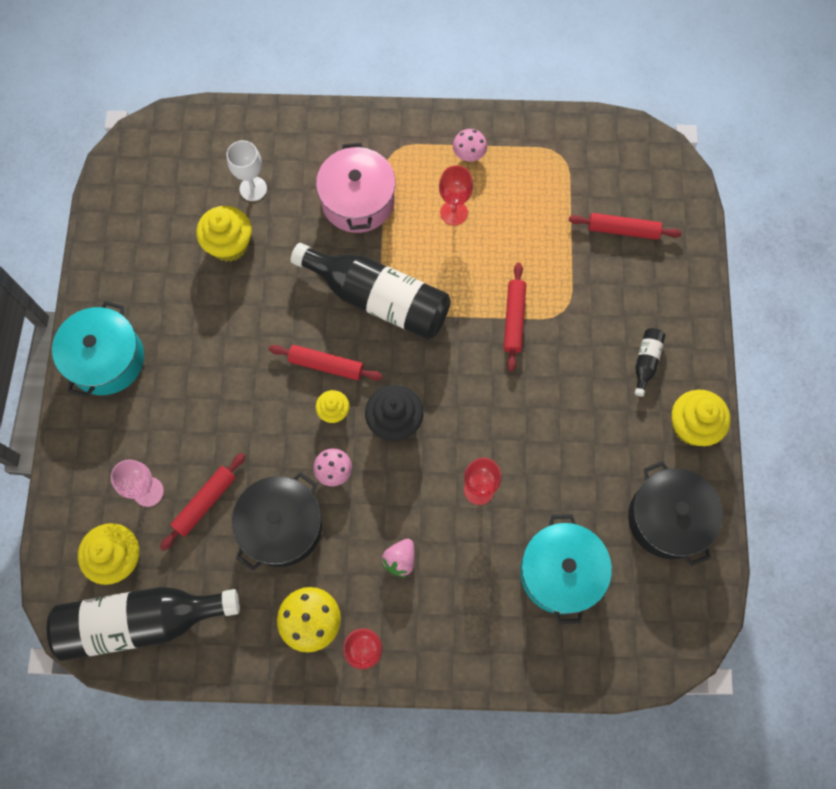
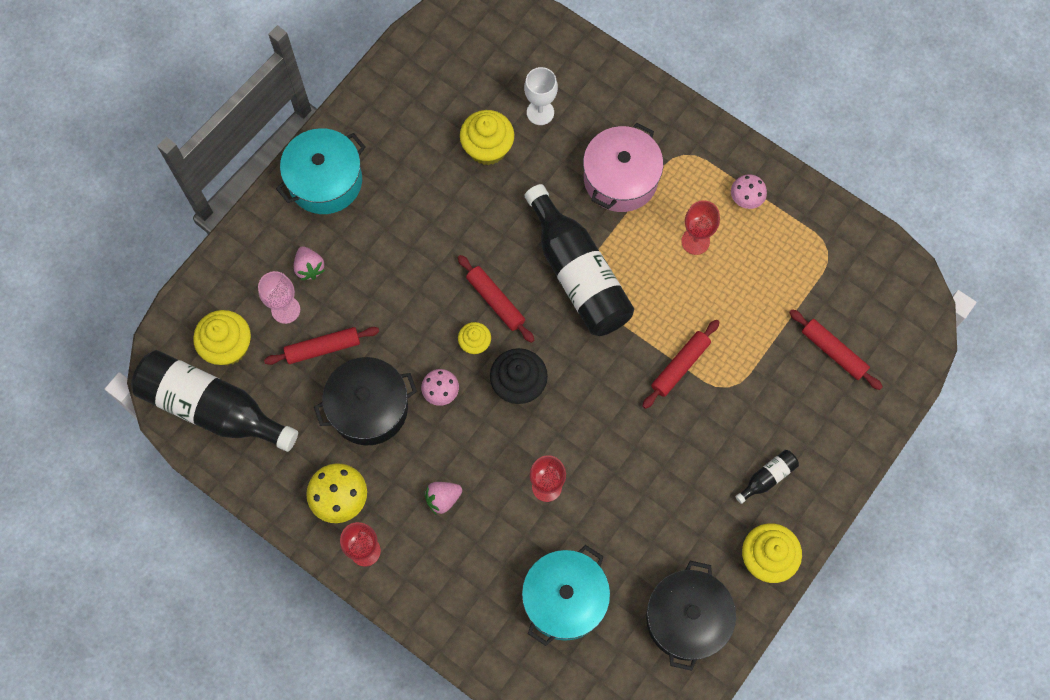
camera: 35 degrees right, 0 degrees up
none -> pink strawberry [294,246,325,280]

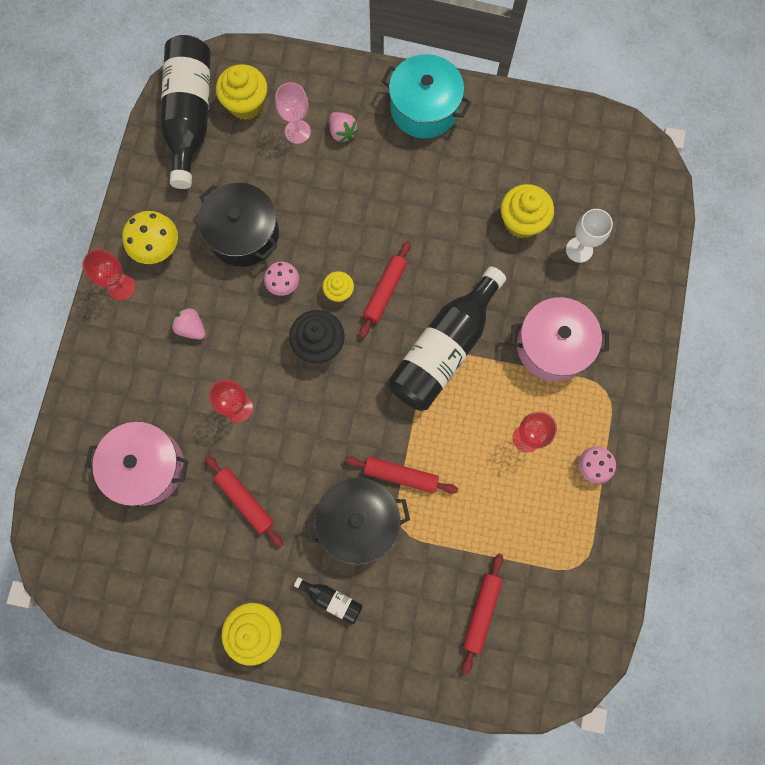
camera: 65 degrees right, 5 degrees up
red rolling pin [264,327,379,365] -> red rolling pin moved to [205,456,283,547]
pink strawberry [294,246,325,280] -> pink strawberry turned 75 degrees counterclockwise [329,112,358,143]
turquoise pot [522,545,610,646] -> pink pot [85,422,188,506]
black pot [646,561,736,671] -> black pot moved to [306,478,410,565]

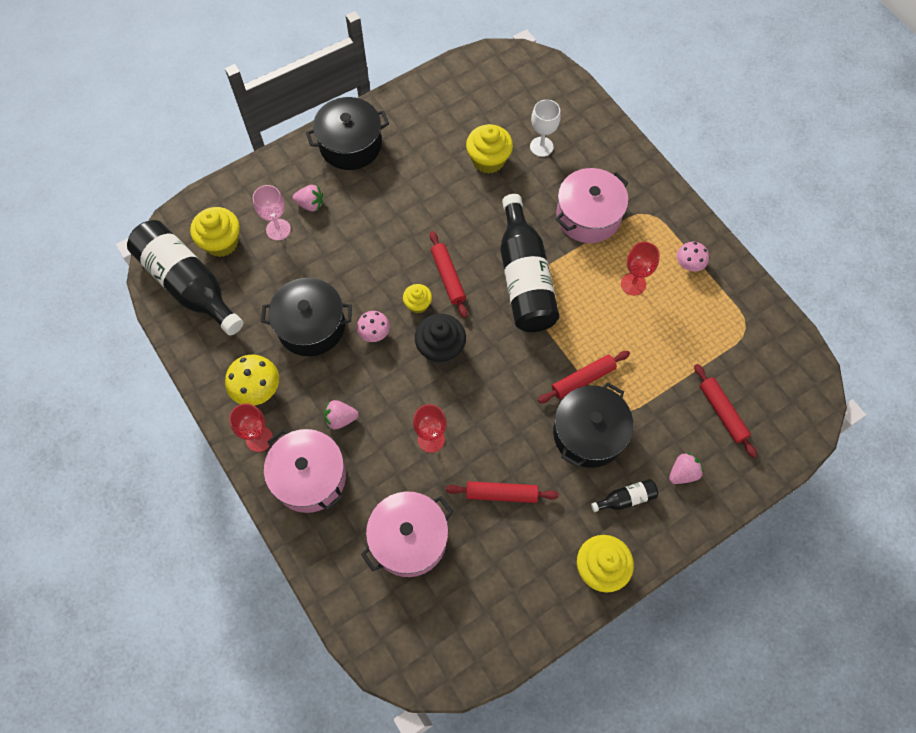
camera: 45 degrees left, 10 degrees down
turquoise pot [382,54,471,138] -> black pot [306,97,389,170]
none -> pink pot [264,429,346,513]
none -> pink strawberry [669,452,704,484]

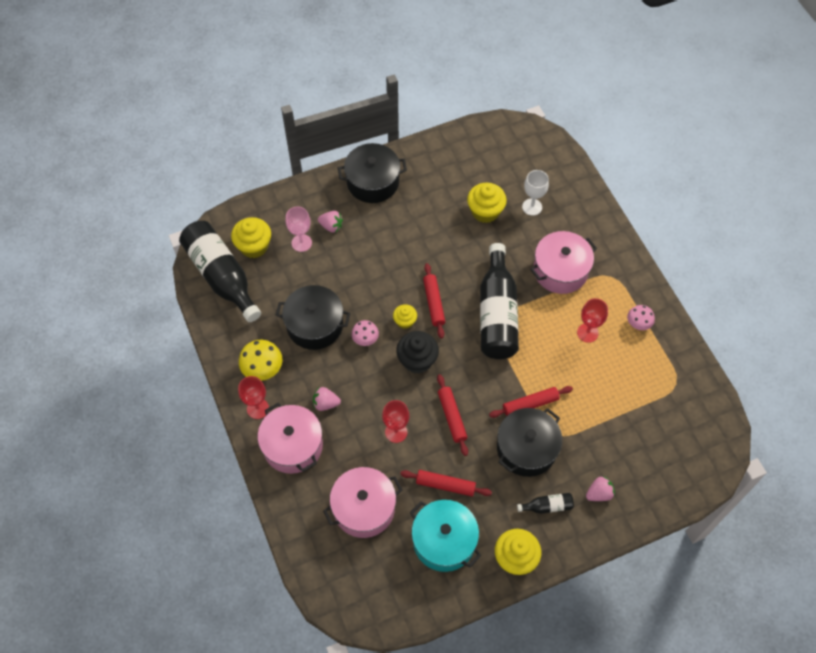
camera: 10 degrees right, 5 degrees down
red rolling pin [694,364,757,458] -> red rolling pin moved to [437,374,468,456]
none -> turquoise pot [410,500,481,572]

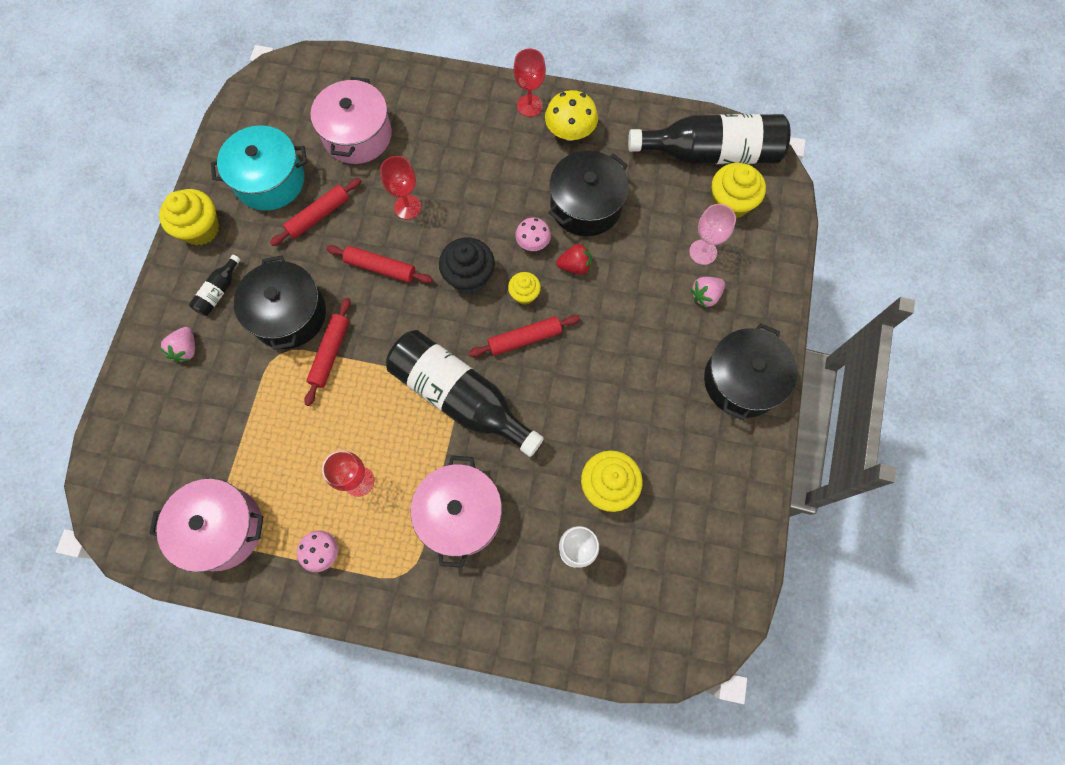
camera: 125 degrees right, 10 degrees up
pink pot [258,403,323,474] -> pink pot moved to [149,479,263,572]
pink strawberry [313,387,341,411] -> none
red rolling pin [423,263,445,338] -> red rolling pin turned 45 degrees counterclockwise [469,315,580,357]
none -> red strawberry [556,243,592,274]

